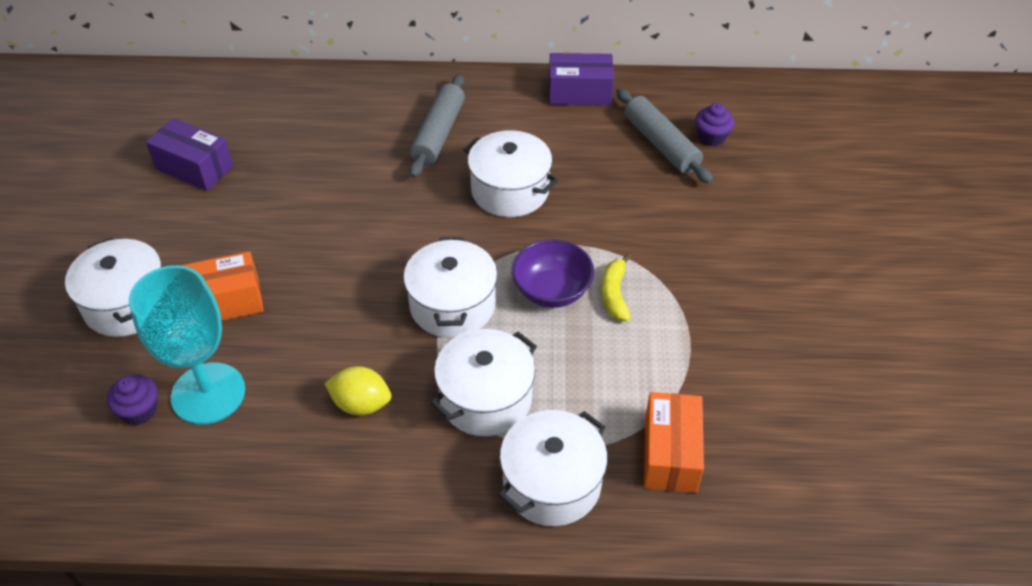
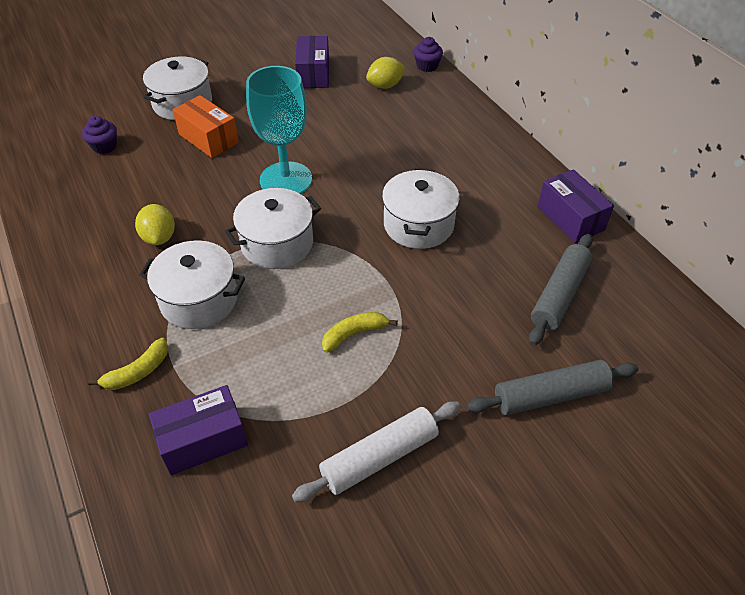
camera: 60 degrees right, 0 degrees up
turquoise goblet [129,265,245,424] -> turquoise goblet moved to [246,66,312,194]
grey rolling pin [409,74,465,178] -> grey rolling pin moved to [467,360,639,415]
white pot [498,410,608,526] -> yellow banana [88,338,168,390]
purple bowl [512,239,594,308] -> none
orange box [644,392,704,493] -> purple box [149,385,248,475]
purple cupcake [695,103,735,146] -> purple cupcake moved to [414,37,443,72]
none -> white rolling pin [292,401,461,502]
none -> yellow lemon [366,57,405,89]

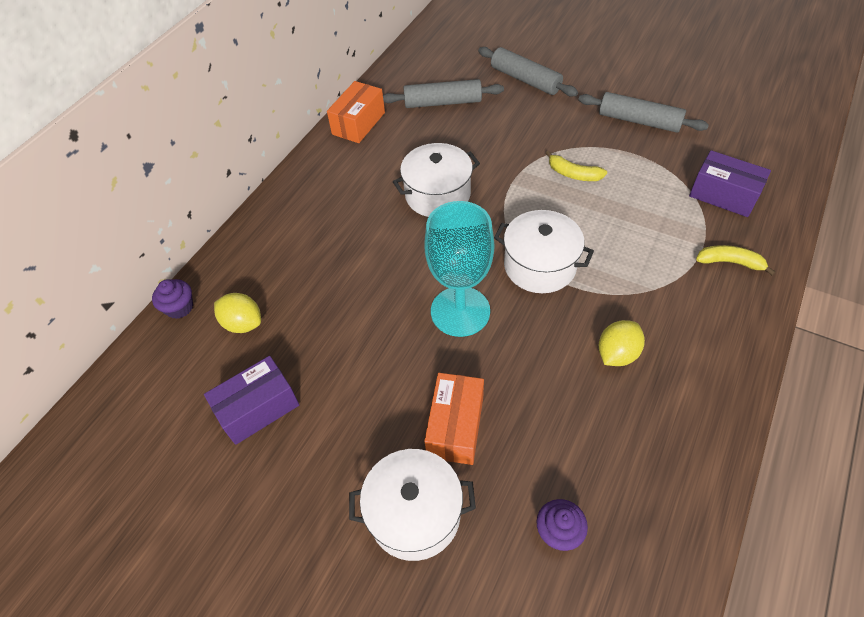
camera: 120 degrees left, 5 degrees up
white pot [139,240,245,329] -> none
white rolling pin [292,401,461,502] -> grey rolling pin [578,92,709,133]
purple box [538,169,614,243] -> orange box [327,81,385,143]

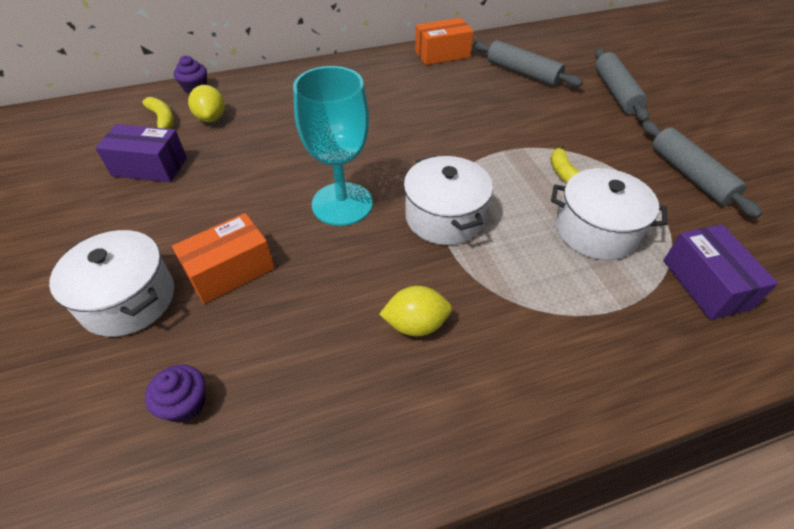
camera: 40 degrees right, 5 degrees down
white pot [393,143,480,217] -> white pot moved to [551,168,668,260]
yellow banana [696,245,776,275] -> yellow banana moved to [142,97,174,129]

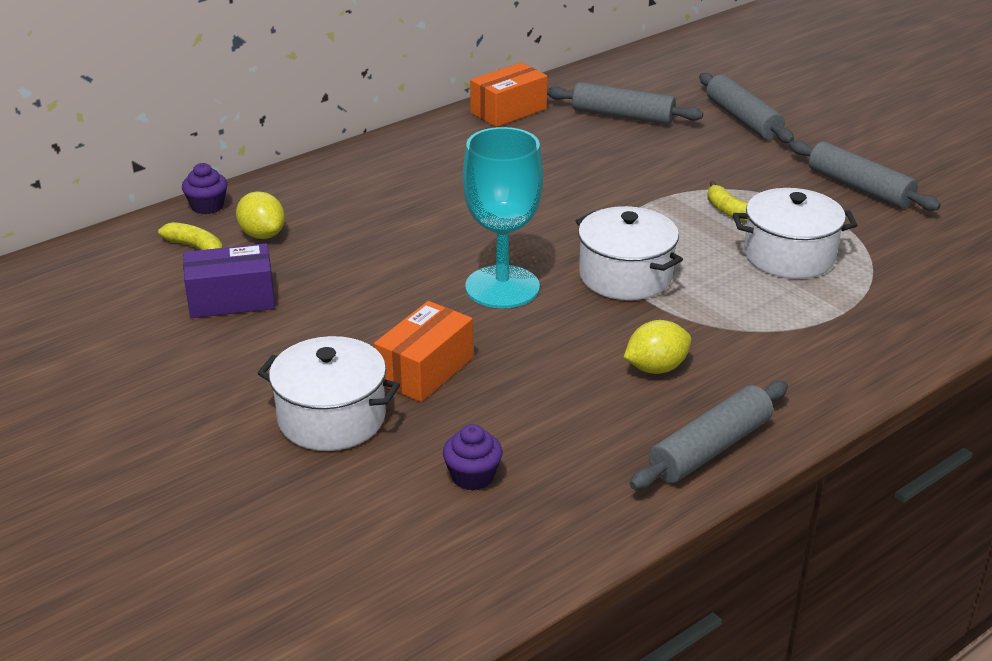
camera: 20 degrees left, 15 degrees down
purple box [663,224,778,320] -> none
none -> grey rolling pin [630,381,788,490]

